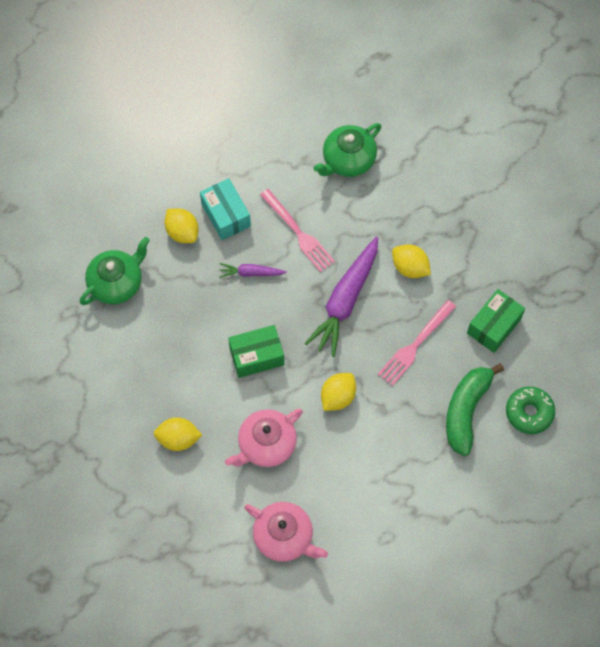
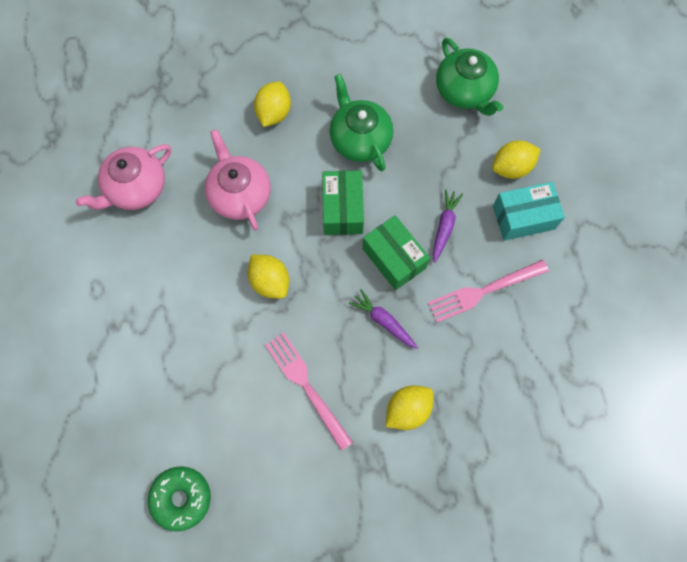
camera: 105 degrees right, 5 degrees up
purple carrot [304,237,378,357] -> purple carrot [349,289,418,349], size x0.50
green teapot [313,123,381,177] -> green teapot moved to [329,74,393,171]
green banana [446,363,504,456] -> none
green box [467,289,525,353] -> green box moved to [362,215,430,290]

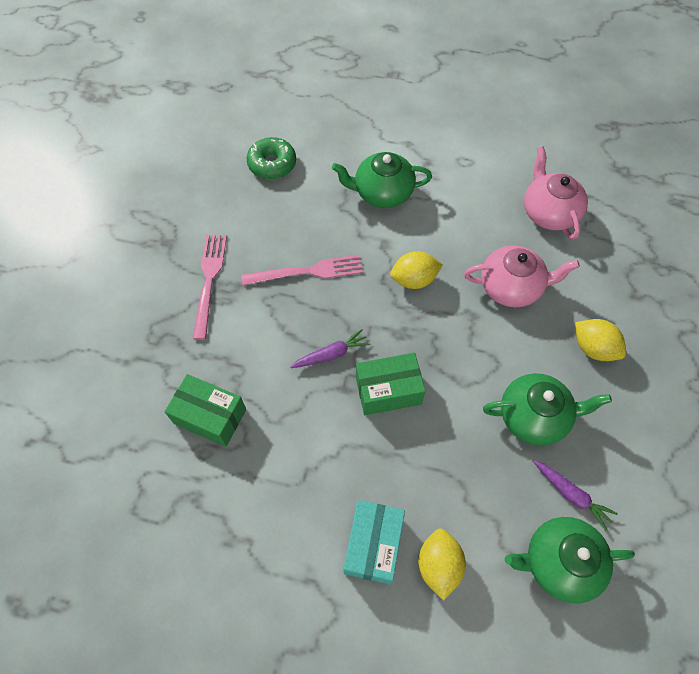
camera: 115 degrees right, 10 degrees down
green box [322,171,364,235] -> green box moved to [165,374,246,447]
yellow lemon [386,385,434,430] -> none
pink fork [428,260,549,323] -> pink fork moved to [192,235,227,340]
purple carrot [433,189,463,263] -> purple carrot moved to [533,460,618,531]
none -> green teapot [332,152,432,208]

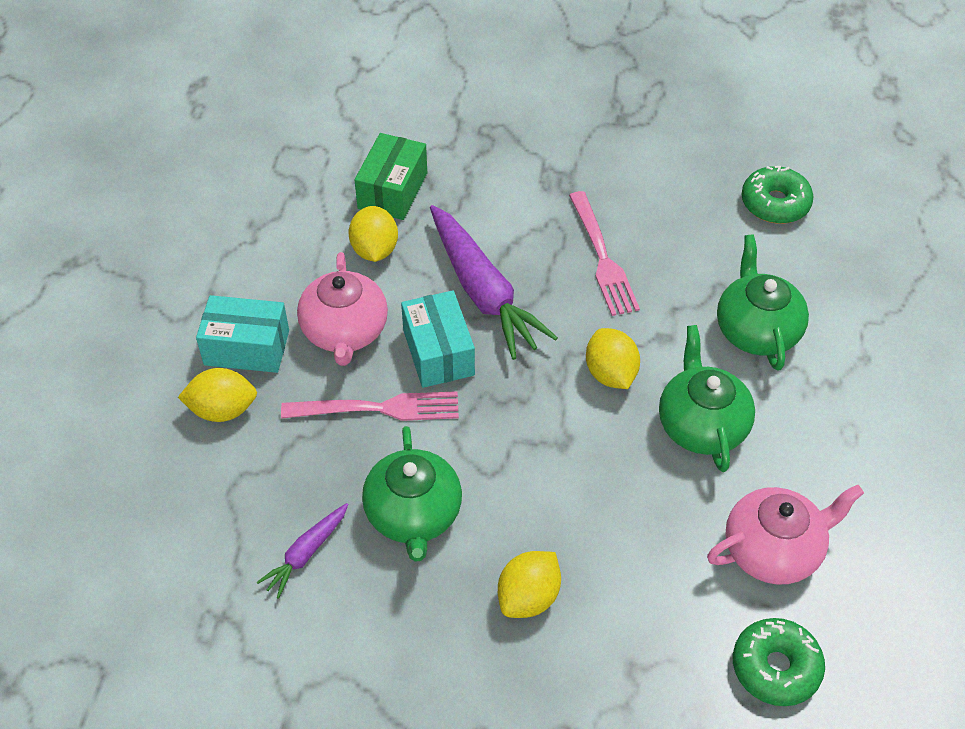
camera: 85 degrees right, 10 degrees down
pink fork [192,235,227,340] -> pink fork moved to [281,391,459,421]
purple carrot [290,329,370,368] -> purple carrot [430,205,558,360], size x2.01
green box [356,353,426,415] -> turquoise box [401,290,475,388]
pink teapot [464,245,580,307] -> pink teapot moved to [297,252,388,366]
green teapot [505,517,635,603] -> green teapot moved to [659,325,755,472]
none -> yellow lemon [348,206,398,262]
none -> green donut [733,618,825,706]

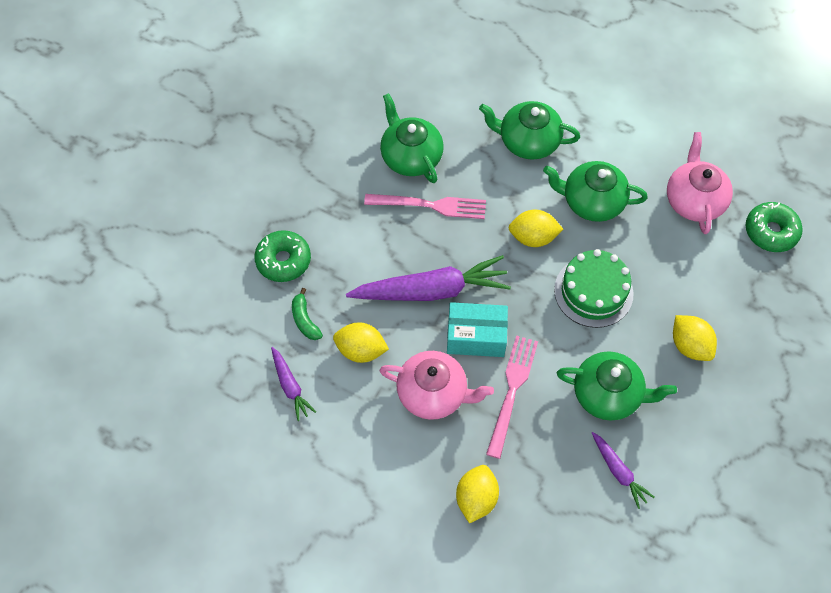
camera: 70 degrees left, 10 degrees up
turquoise box [196,295,289,373] -> none
green box [354,133,427,220] -> green banana [292,288,323,340]
green donut [742,166,814,224] -> green donut moved to [254,230,311,282]
none -> purple carrot [271,347,316,421]
none -> green teapot [380,93,444,183]
none -> green cake [554,249,634,328]

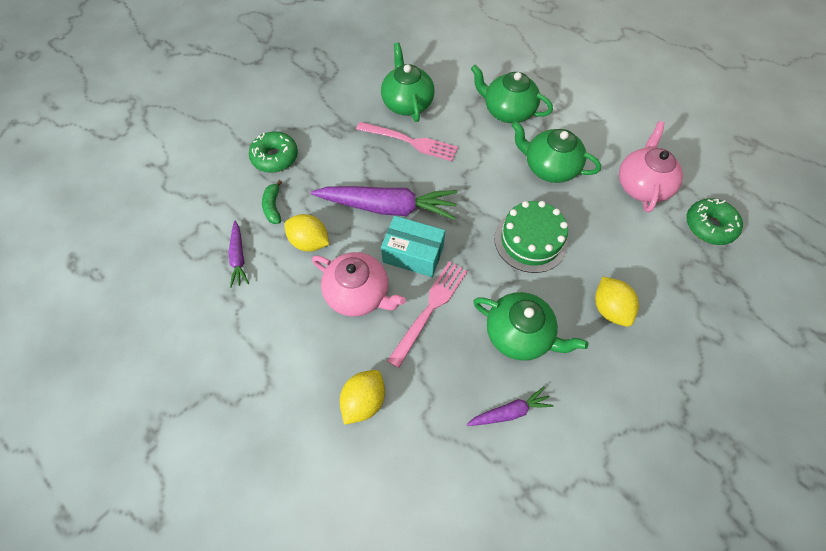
camera: 15 degrees right, 0 degrees up
yellow lemon [508,209,563,247] -> none
purple carrot [592,432,655,509] -> purple carrot turned 90 degrees counterclockwise [467,387,553,426]

